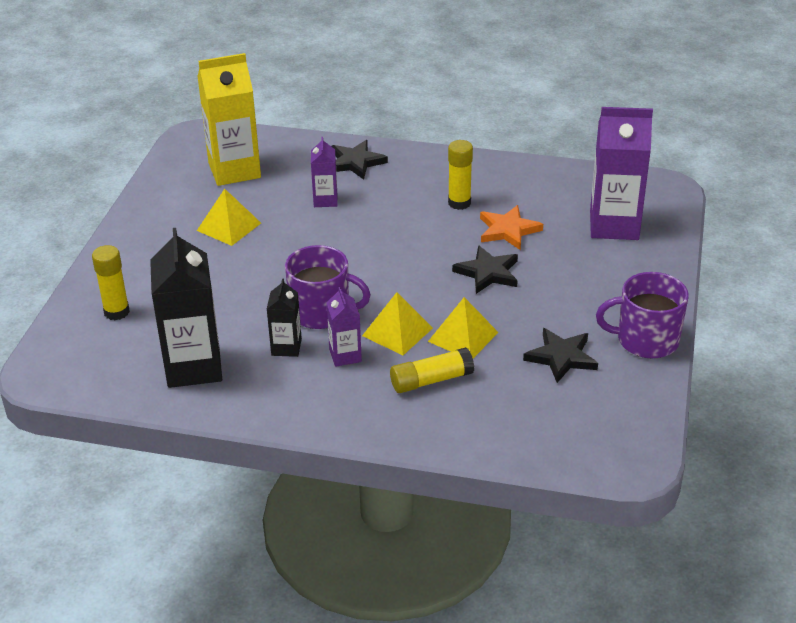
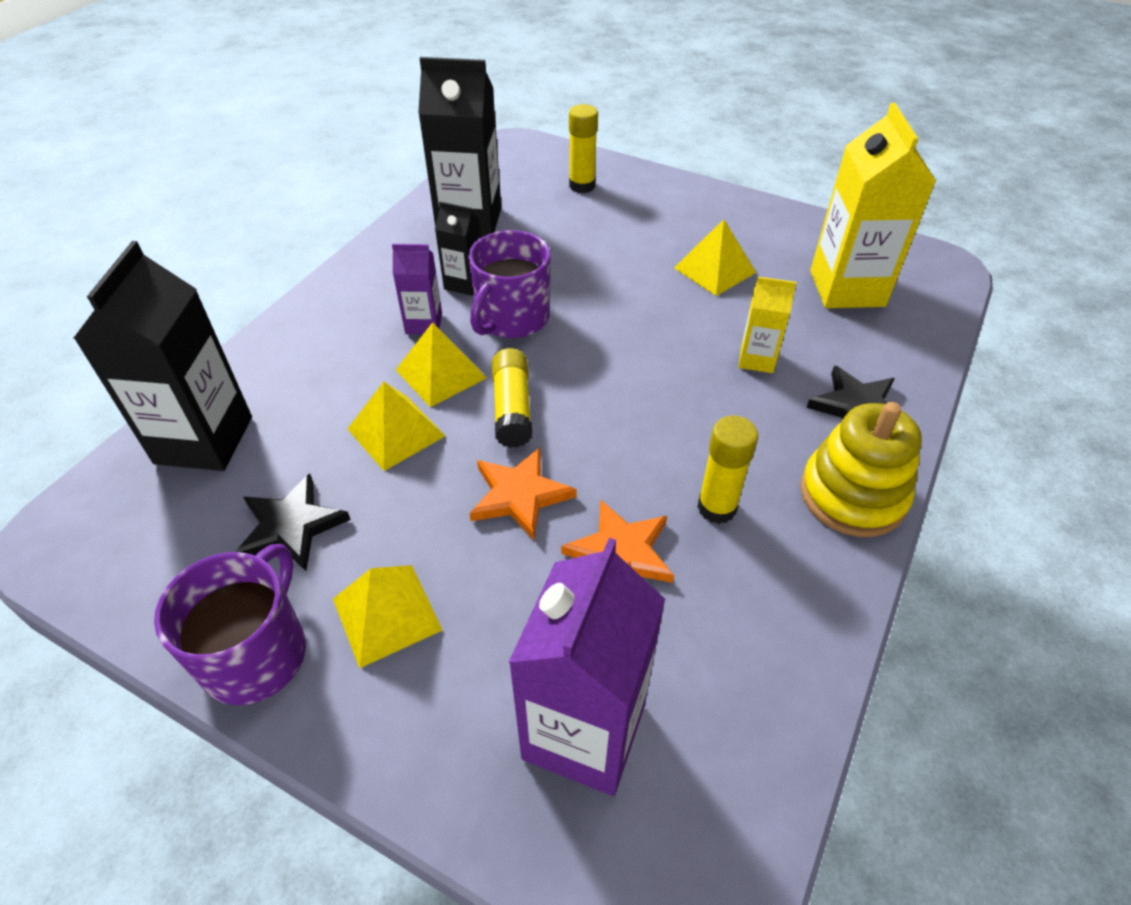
camera: 105 degrees right, 10 degrees up
purple carton [311,137,338,207] -> yellow carton [739,277,796,373]
yellow glue stick [390,347,474,393] -> yellow glue stick moved to [492,348,532,448]
black star [452,245,518,294] -> orange star [469,447,576,540]
none -> black carton [73,241,252,471]
none -> yellow pyramid [333,565,443,668]
none -> yellow stacking toy [801,402,922,537]

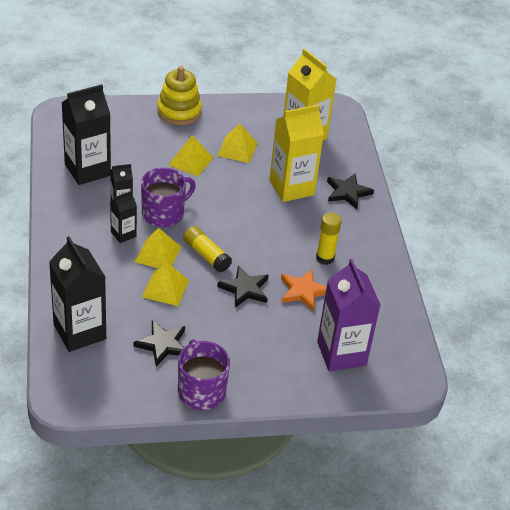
camera: 40 degrees left, 5 degrees down
yellow pyramid [333,565,443,668] -> yellow pyramid moved to [168,135,213,177]
purple carton [392,244,442,334] -> black carton [110,191,137,243]
purple mug [468,230,550,338] -> purple mug turned 120 degrees counterclockwise [141,168,196,227]
orange star [469,447,576,540] -> black star [217,265,269,308]
yellow glue stick [569,104,598,193] -> none
yellow carton [739,277,796,373] -> yellow carton [269,105,324,202], size x1.95
yellow stacking toy [801,402,922,537] -> yellow stacking toy moved to [157,66,202,125]

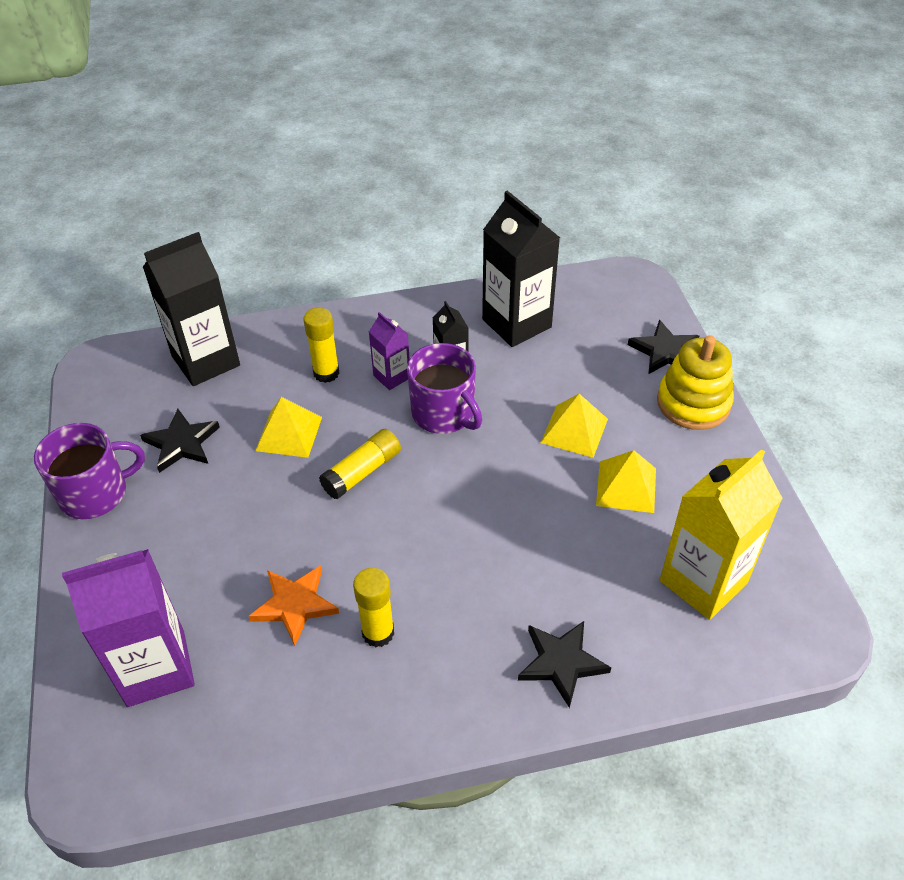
camera: 90 degrees right, 5 degrees up
black carton [110,191,137,243] -> purple carton [369,312,410,390]
yellow pyramid [135,228,181,268] -> none
black star [217,265,269,308] -> black star moved to [628,320,699,374]
yellow carton [269,105,324,202] -> none
none -> yellow glue stick [304,307,340,383]

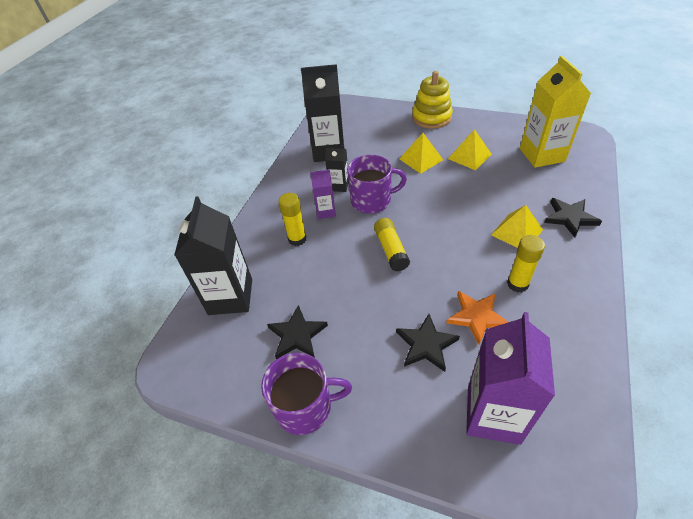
camera: 55 degrees left, 0 degrees up
purple mug [34,423,145,519] -> purple mug turned 75 degrees clockwise [261,353,352,435]
yellow pyramid [255,397,322,458] -> yellow pyramid moved to [491,205,543,248]
black star [628,320,699,374] -> black star moved to [396,314,460,372]

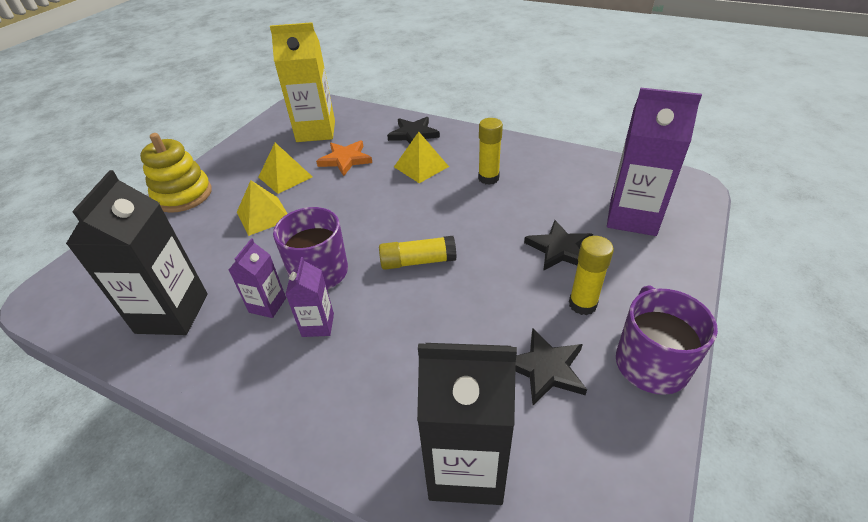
camera: 85 degrees left, 5 degrees down
yellow glue stick [278,193,307,246] -> yellow glue stick moved to [569,236,614,315]
black carton [325,145,349,192] -> purple carton [229,238,286,318]
orange star [446,291,508,345] -> orange star moved to [316,140,372,176]

